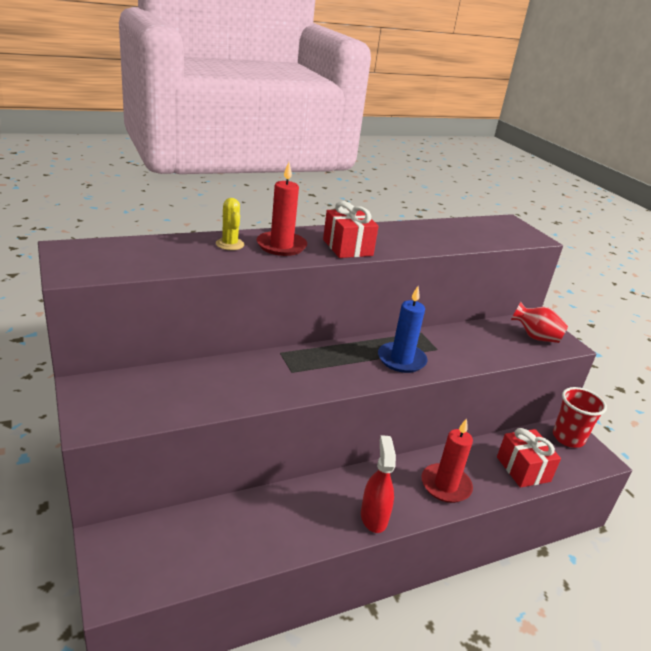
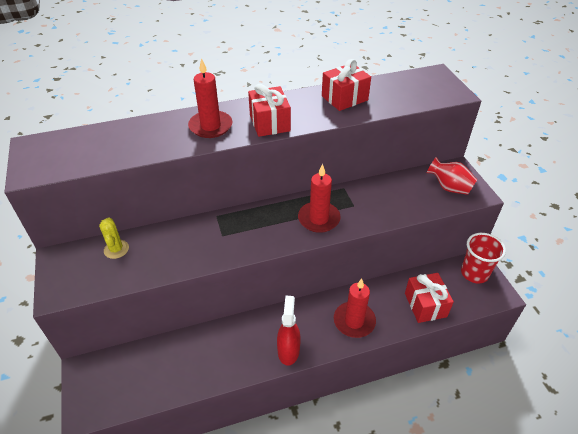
camera: 10 degrees right, 15 degrees up
yellow cactus [216,198,245,250] -> yellow cactus moved to [99,218,129,259]
blue candle [378,286,427,373] -> red candle [298,164,341,233]
none -> red gift [322,59,371,111]

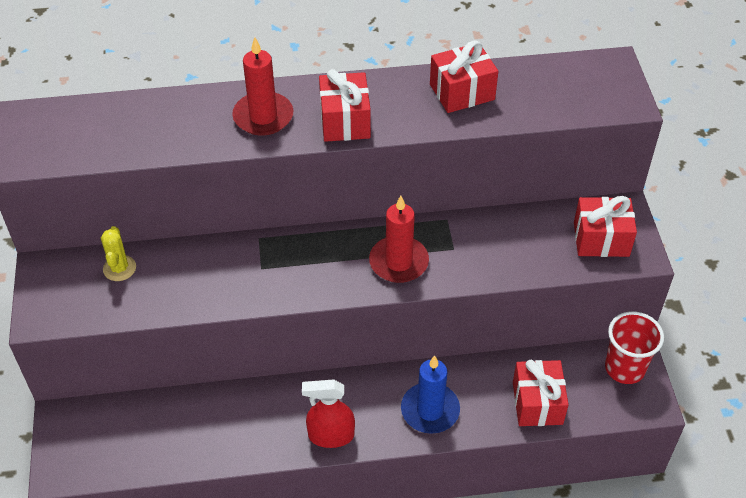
camera: 10 degrees right, 5 degrees up
red spray bottle [277,296,301,366] -> red spray bottle turned 105 degrees counterclockwise [302,380,355,448]
red candle [334,279,376,338] -> blue candle [401,355,460,434]
red vase [427,157,477,195] -> red gift [574,196,637,257]

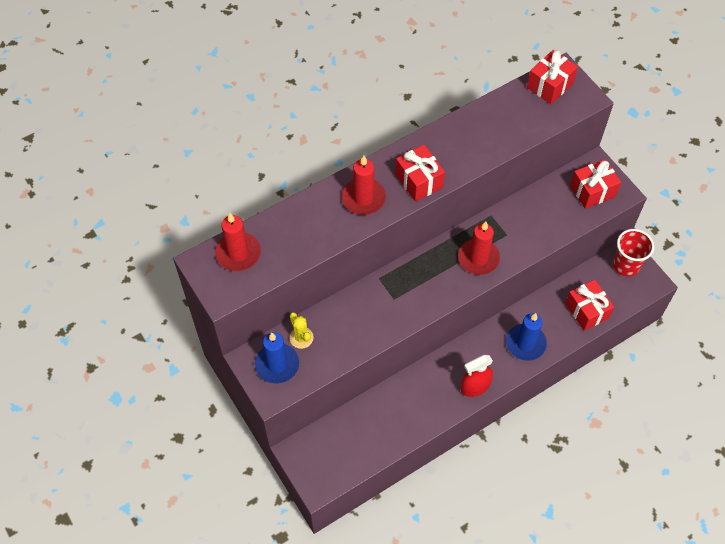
camera: 25 degrees left, 10 degrees up
red gift [430,40,498,113] -> red gift moved to [527,50,578,104]
none -> red candle [215,213,261,271]
none -> blue candle [255,332,299,384]

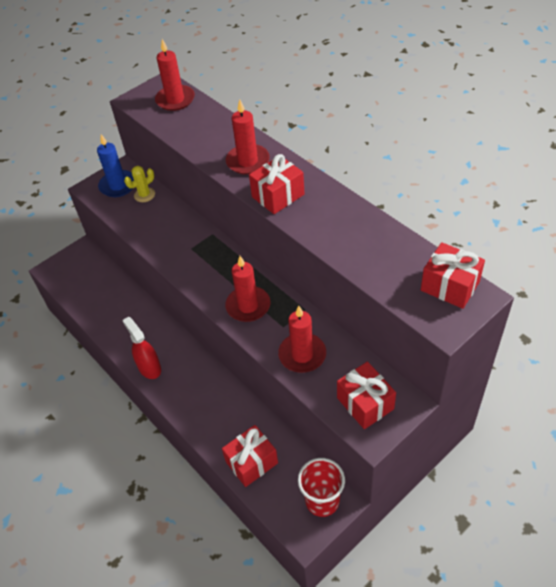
camera: 85 degrees right, 10 degrees down
blue candle [506,313,547,361] -> none
none -> red candle [278,306,326,373]

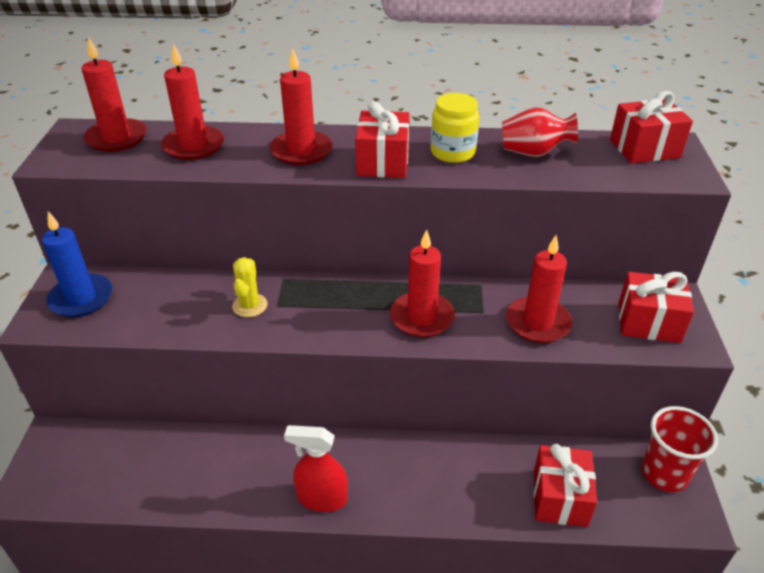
camera: 50 degrees left, 10 degrees down
yellow cactus [124,166,155,202] -> yellow cactus moved to [232,257,267,317]
none -> red candle [161,43,224,160]
none -> yellow jar [431,93,479,163]
none -> red vase [502,107,578,157]

